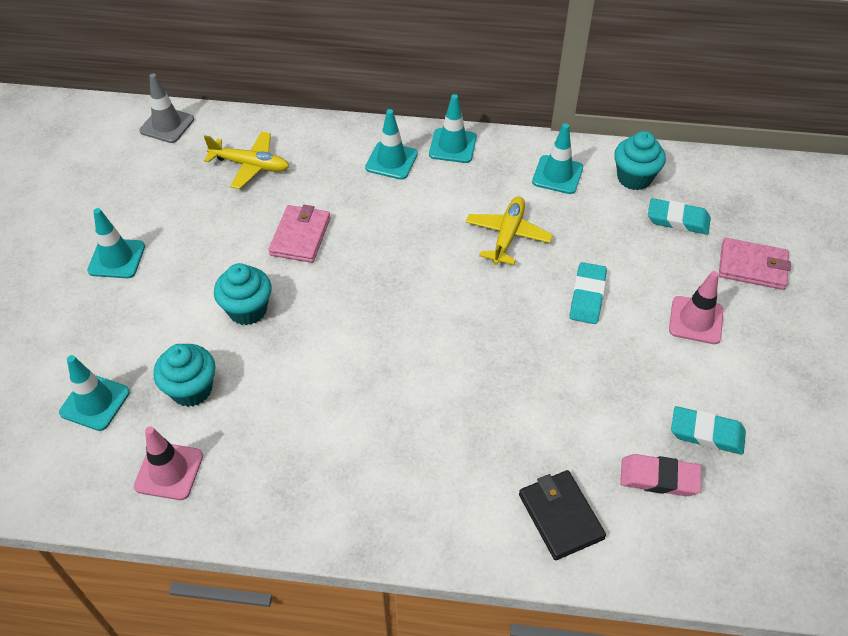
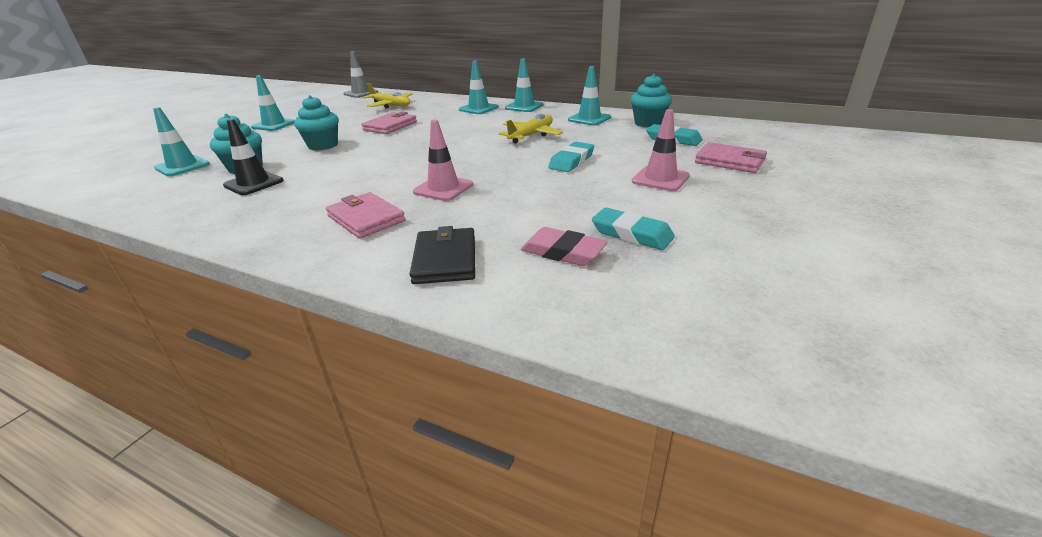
camera: 20 degrees right, 20 degrees down
pink traffic cone [134,426,203,500] -> pink traffic cone moved to [413,120,473,201]
none -> black traffic cone [223,119,284,195]
none -> pink wallet [326,192,405,239]

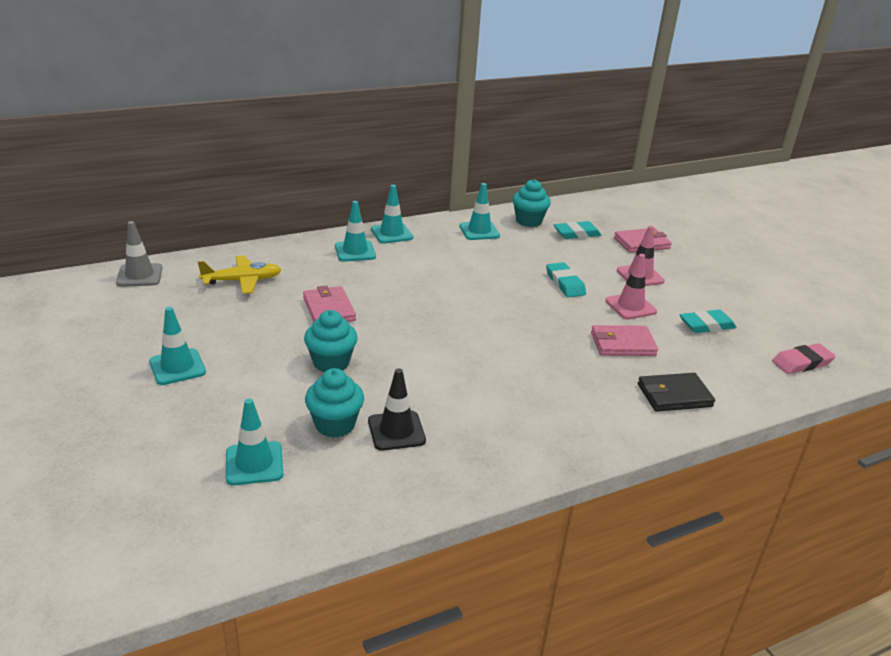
camera: 55 degrees left, 0 degrees up
pink wallet [326,192,405,239] -> pink wallet moved to [591,325,658,356]
black wallet [410,226,475,284] -> black wallet turned 45 degrees counterclockwise [638,373,715,412]
pink traffic cone [413,120,473,201] -> pink traffic cone moved to [605,254,657,319]
yellow plane [499,114,563,143] -> none
pink eraser [520,227,607,266] -> pink eraser moved to [772,343,836,374]

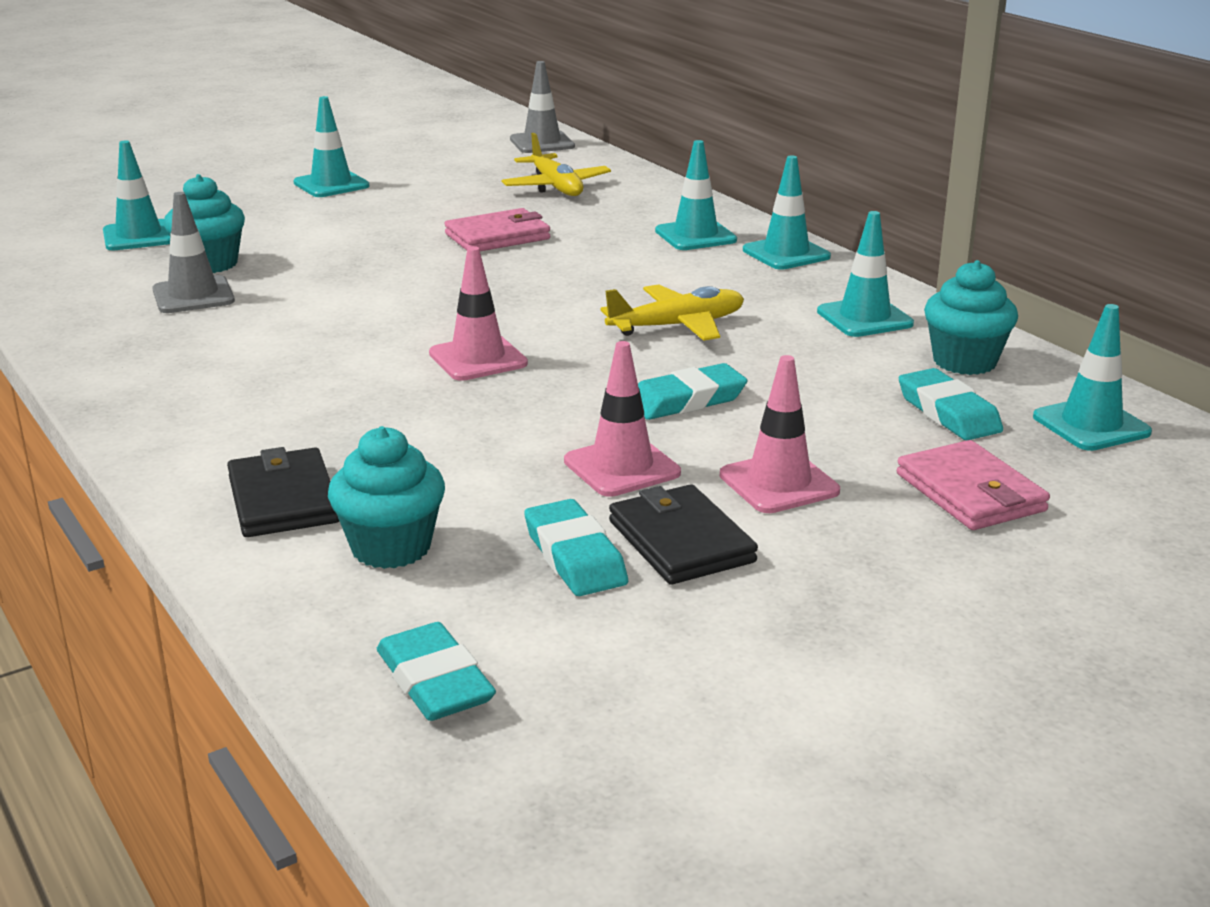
camera: 85 degrees right, 5 degrees down
turquoise cupcake [304,310,358,372] -> turquoise cupcake moved to [328,426,445,569]
black traffic cone [368,368,426,451] -> grey traffic cone [152,192,235,313]
pink wallet [591,325,658,356] -> none
pink eraser [772,343,836,374] -> turquoise eraser [377,622,496,721]
none -> pink traffic cone [429,246,528,381]
none -> yellow plane [600,284,744,341]
none -> black wallet [609,484,758,585]
none -> turquoise traffic cone [1033,304,1152,451]

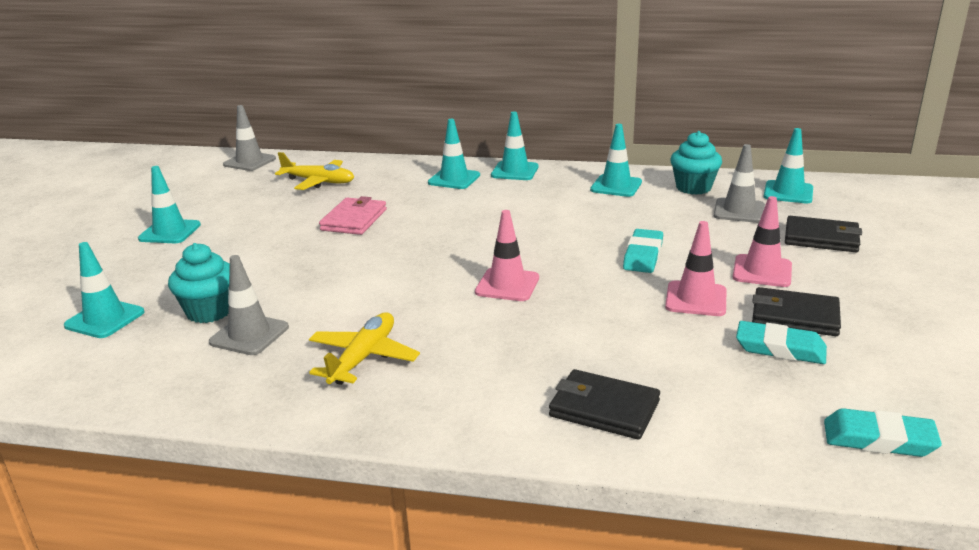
camera: 45 degrees left, 0 degrees up
turquoise cupcake [328,426,445,569] -> none
yellow plane [600,284,744,341] -> yellow plane moved to [309,312,420,385]
pink wallet [897,440,1050,530] -> black wallet [785,216,862,252]
turquoise eraser [899,368,1003,440] -> grey traffic cone [714,144,765,223]

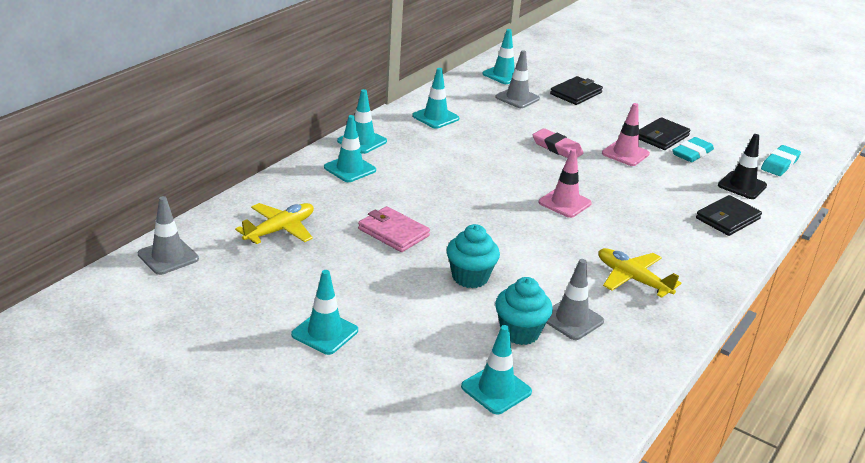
camera: 70 degrees left, 5 degrees up
turquoise eraser [623,229,663,273] -> pink eraser [533,128,584,158]
turquoise cupcake [670,131,722,195] -> turquoise cupcake moved to [446,224,500,288]
pink traffic cone [733,196,792,287] -> none
none -> black traffic cone [718,134,767,199]

